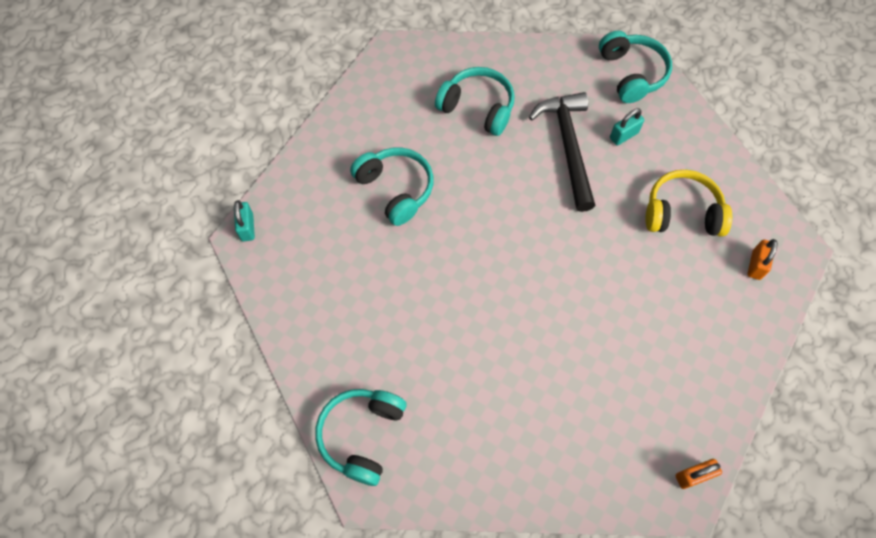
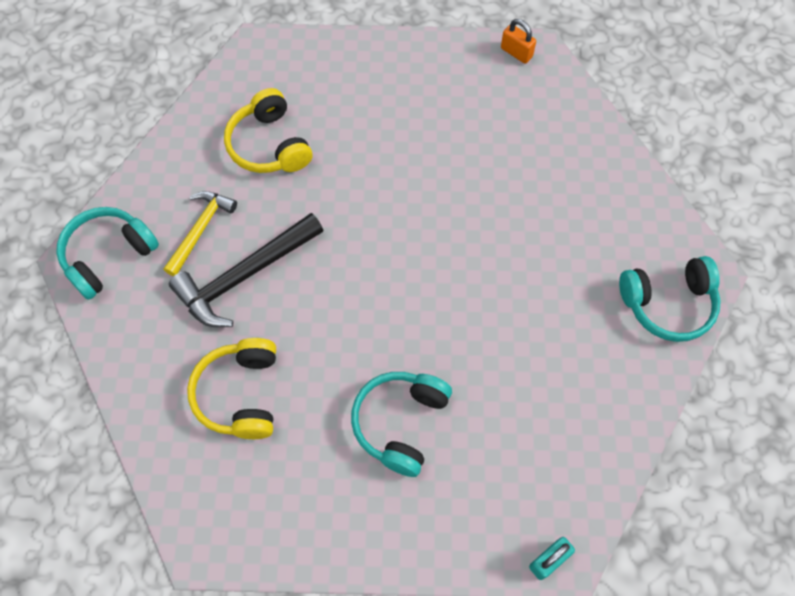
camera: 120 degrees left, 0 degrees up
turquoise headphones [435,67,515,136] -> yellow headphones [187,338,276,439]
turquoise padlock [610,108,644,145] -> yellow hammer [163,191,237,276]
orange padlock [747,239,778,280] -> none

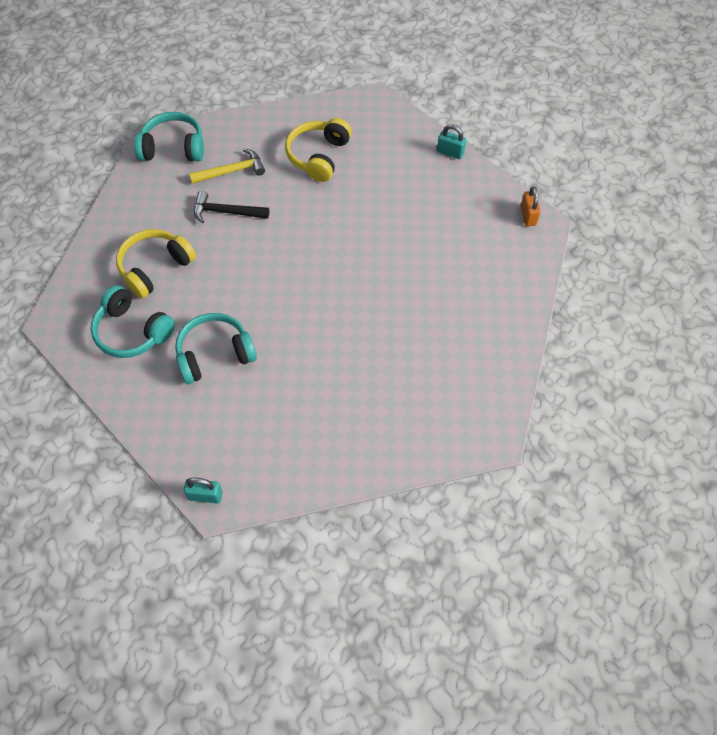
camera: 45 degrees right, 5 degrees down
black hammer [169,213,324,327] -> black hammer [194,191,269,223], size x0.64
turquoise headphones [619,256,721,342] -> turquoise headphones moved to [91,285,175,358]
none -> turquoise padlock [437,124,466,159]

